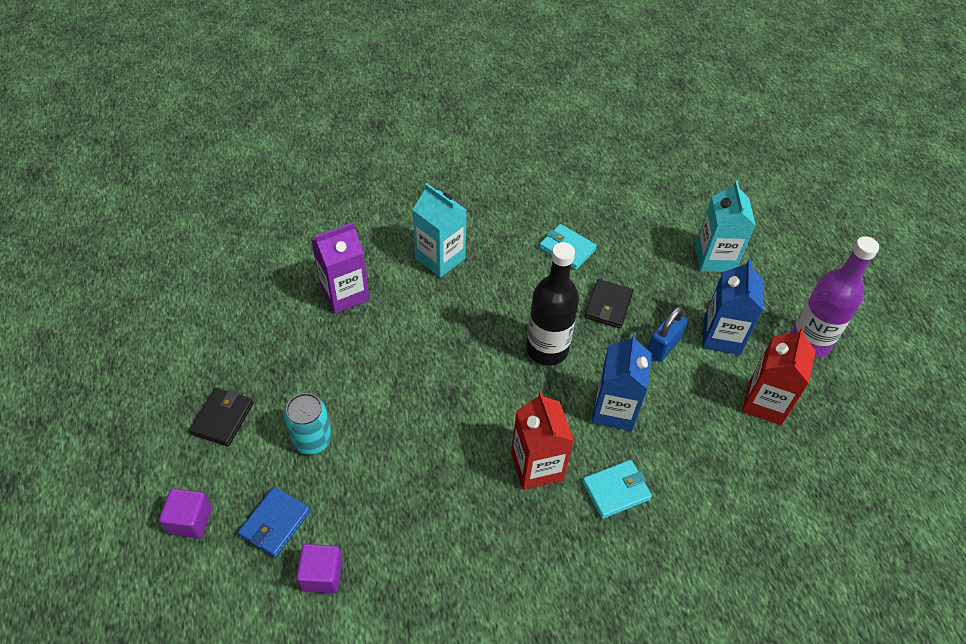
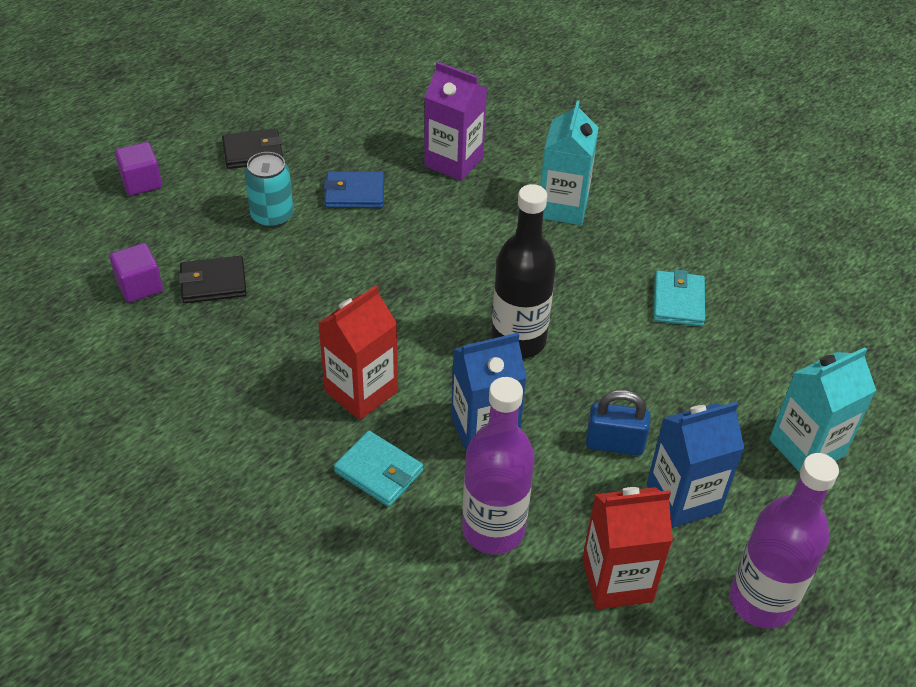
camera: 60 degrees right, 5 degrees down
blue wallet [238,487,311,558] -> blue wallet moved to [323,171,384,208]
black wallet [585,279,633,329] -> black wallet moved to [178,256,247,303]
none -> purple bottle [462,377,535,554]

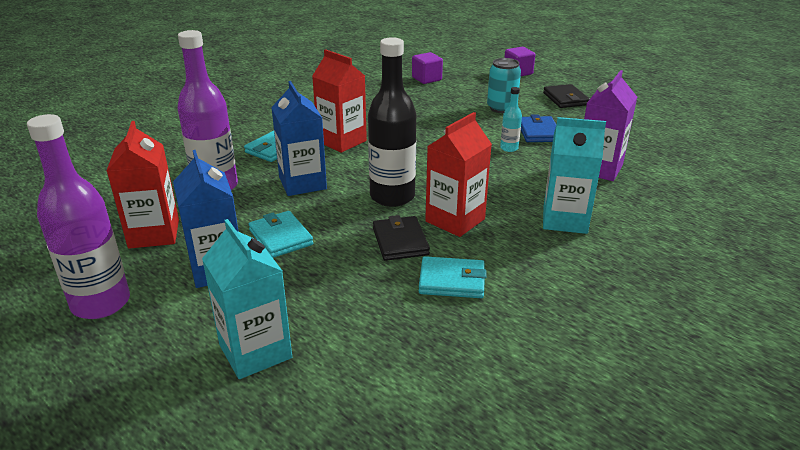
camera: 90 degrees right, 15 degrees down
black wallet [178,256,247,303] -> black wallet moved to [373,215,430,261]
blue padlock [586,390,650,456] -> turquoise wallet [249,211,313,258]
none -> red carton [425,112,492,237]
none -> turquoise bottle [500,87,522,152]

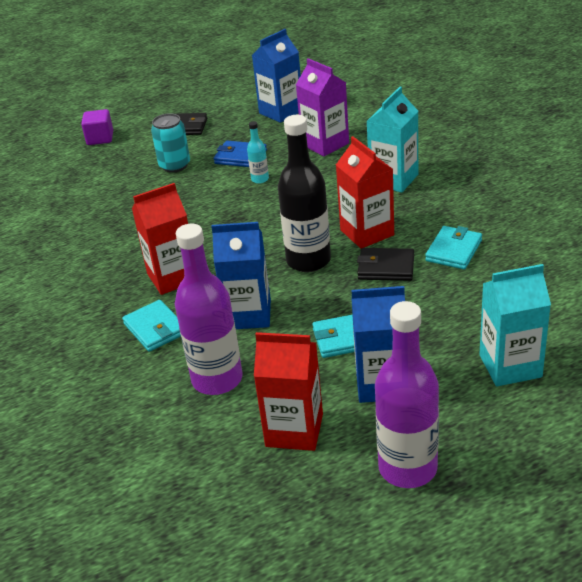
camera: 65 degrees left, 5 degrees up
purple cube [412,52,443,84] -> none
none -> blue carton [252,29,301,123]

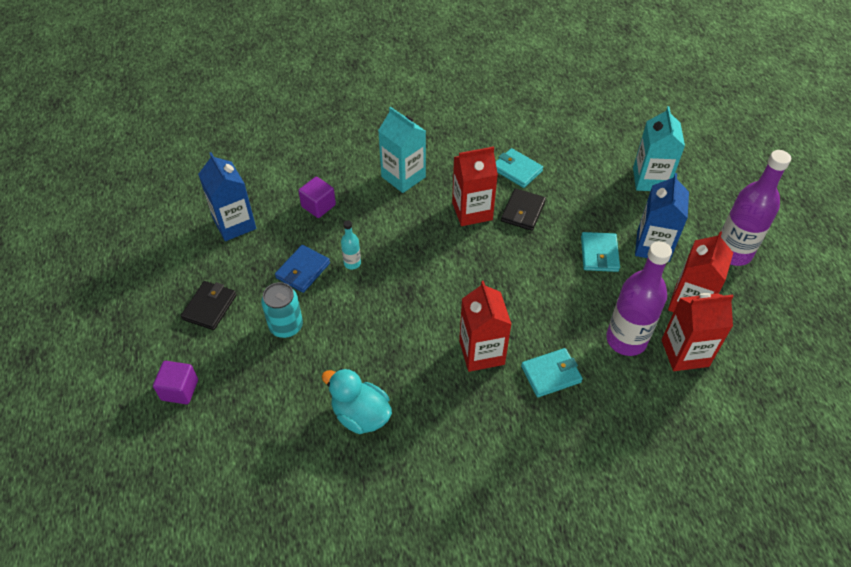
camera: 80 degrees left, 15 degrees up
blue carton [211,222,271,329] -> none
black bottle [278,115,331,272] -> none
purple carton [296,58,349,156] -> purple cube [298,177,336,218]
none -> turquoise duck [322,368,392,434]
none -> red carton [661,293,734,371]

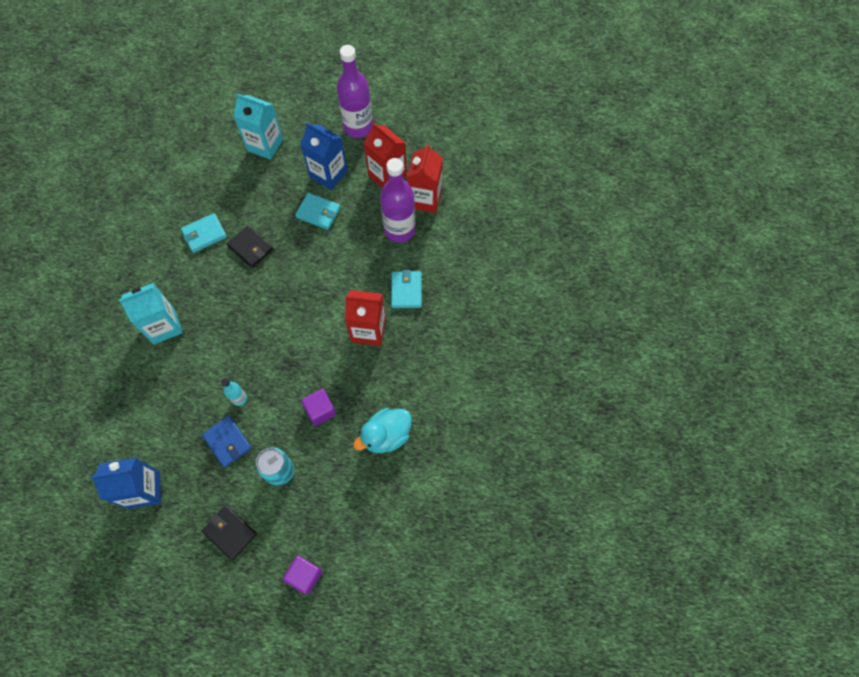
camera: 70 degrees left, 15 degrees up
purple cube [298,177,336,218] -> purple cube moved to [301,389,336,426]
red carton [452,147,498,226] -> none

